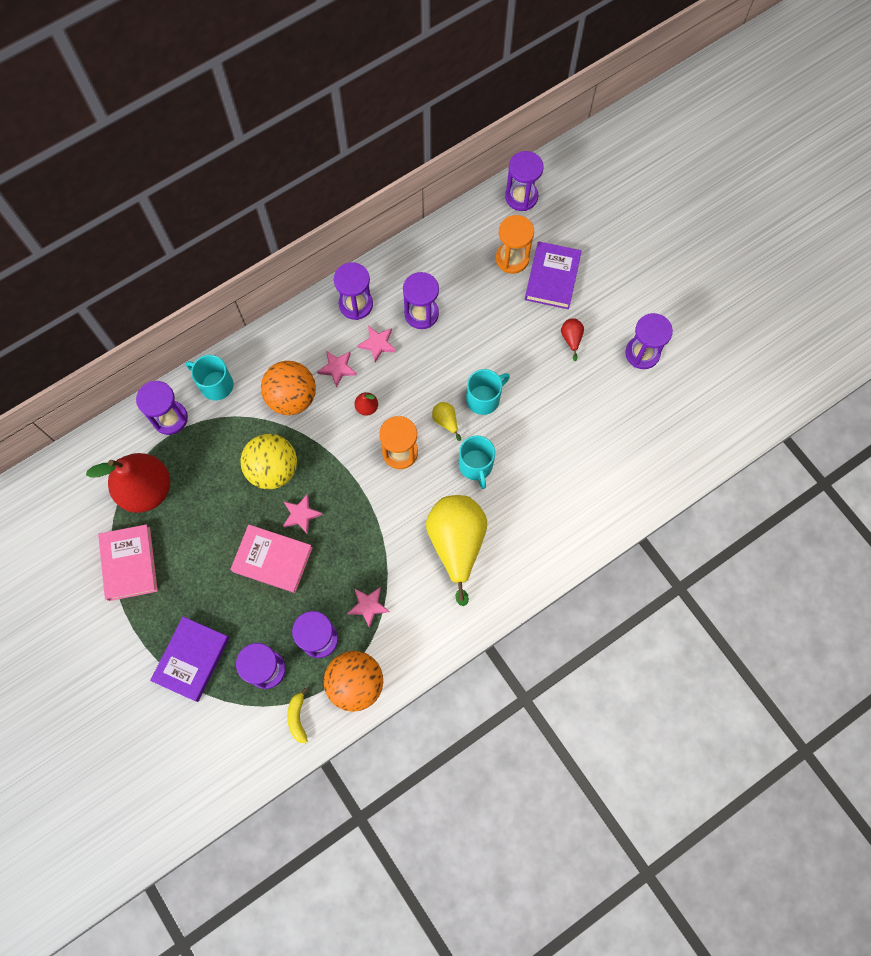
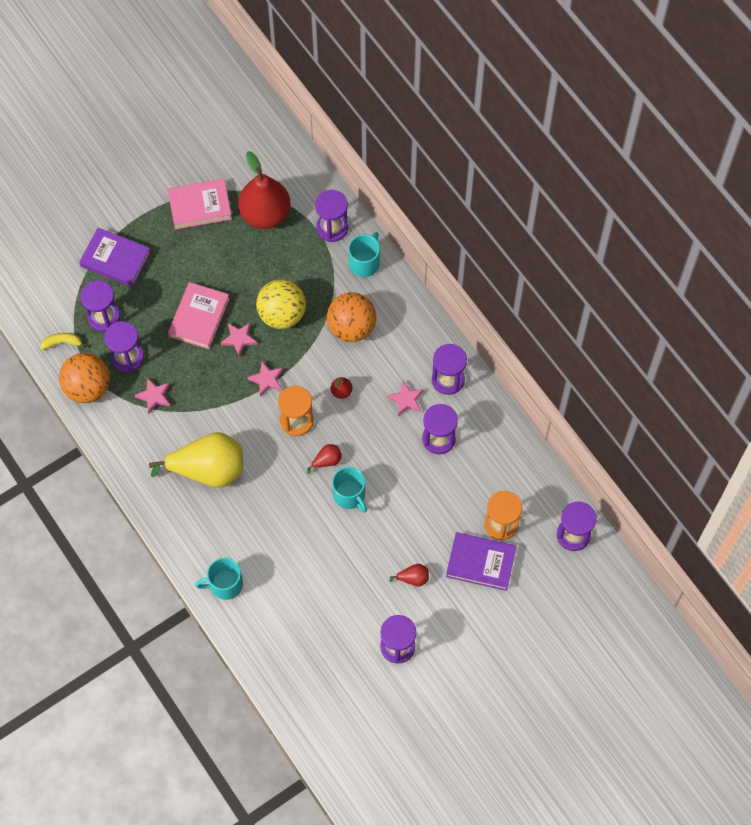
camera: 90 degrees right, 5 degrees down
pink star [317,351,357,388] -> pink star moved to [247,361,283,397]
yellow pear [432,402,461,441] -> red pear [307,444,342,474]
turquoise mug [459,435,495,489] -> turquoise mug moved to [195,558,243,600]

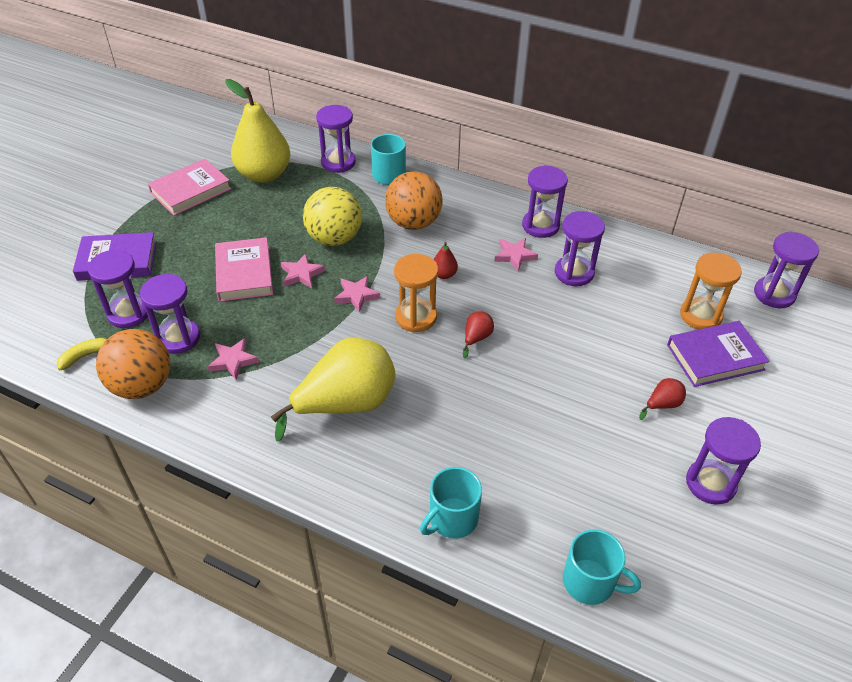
camera: 30 degrees left, 20 degrees down
red pear [238,151,291,229] -> yellow pear [225,79,291,183]
turquoise mug [332,467,367,513] -> turquoise mug moved to [563,529,641,605]

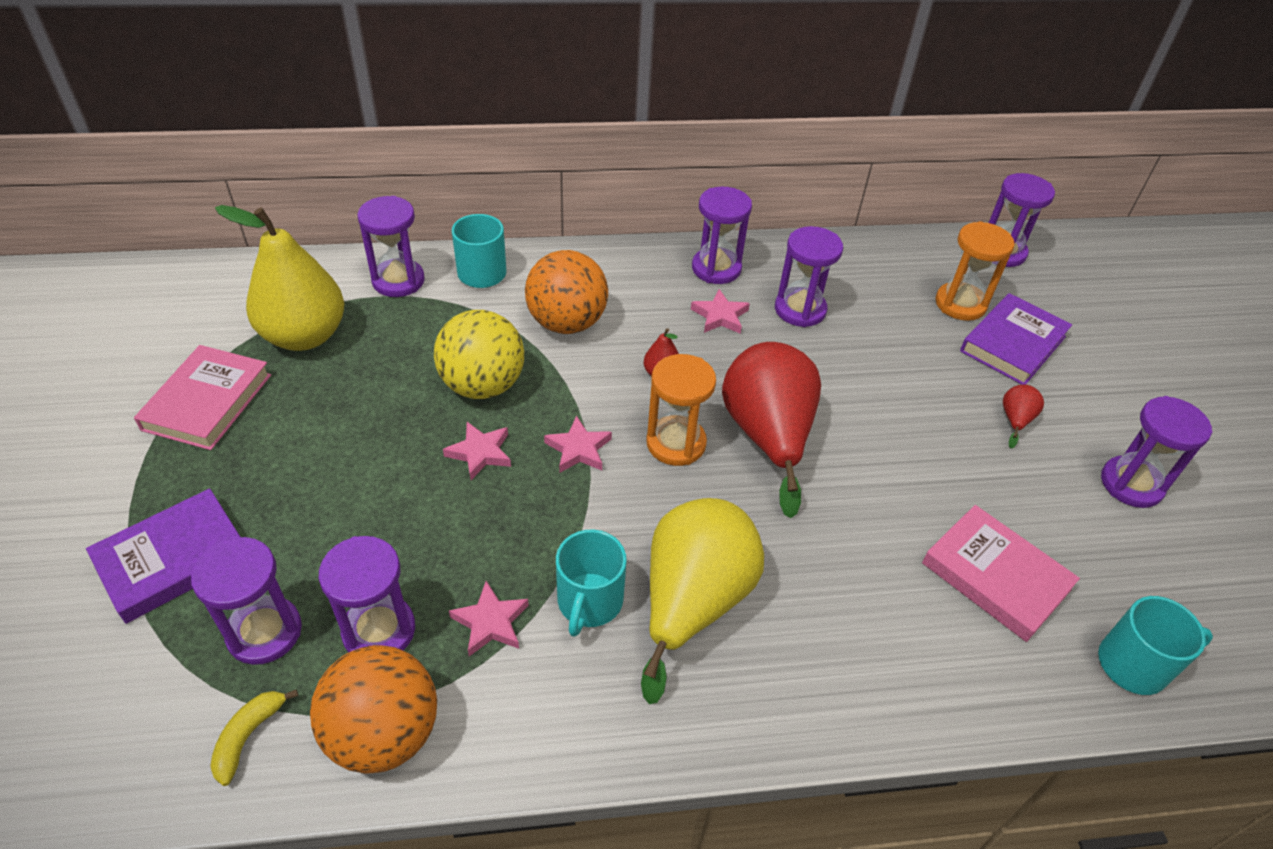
camera: 35 degrees left, 0 degrees up
pink book [215,237,273,302] -> pink book moved to [922,505,1080,642]
turquoise mug [420,467,482,539] -> turquoise mug moved to [556,529,627,637]
red pear [463,311,494,359] -> red pear [722,342,821,518], size x2.45

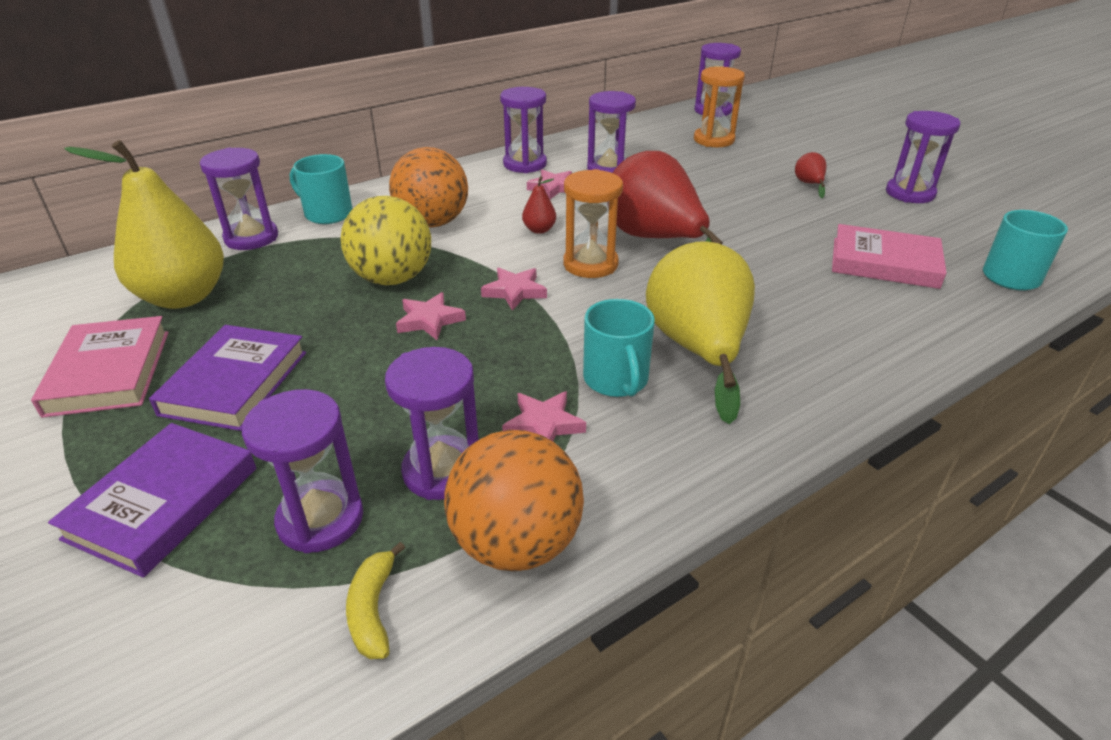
camera: 25 degrees left, 10 degrees down
purple book [960,293,1072,385] -> purple book moved to [149,325,306,431]

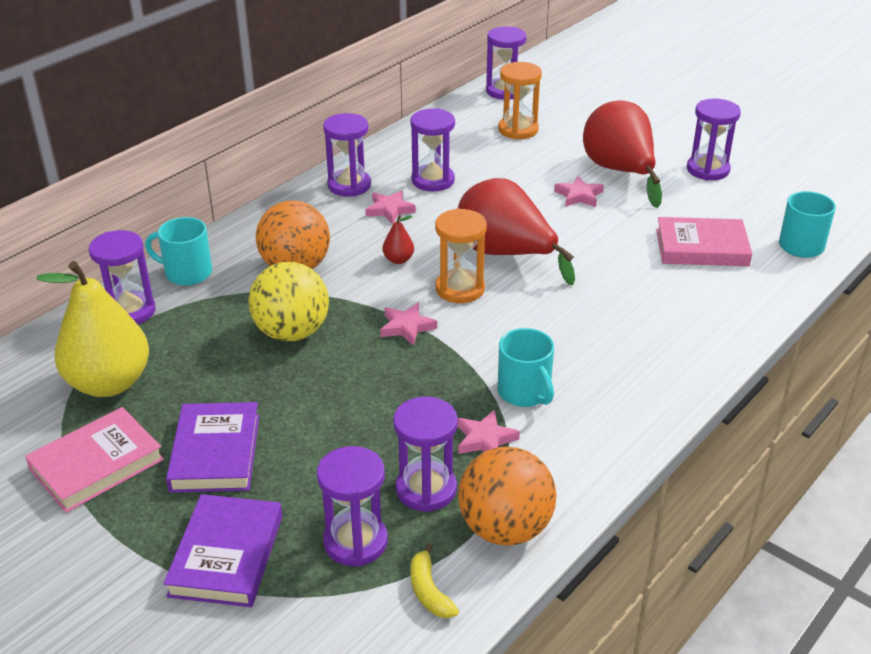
camera: 15 degrees left, 0 degrees up
pink book [31,316,169,418] -> pink book turned 75 degrees clockwise [25,407,164,513]
pink star [396,292,466,340] -> pink star moved to [554,176,604,207]
yellow pear [646,241,755,424] -> none
red pear [795,152,827,198] -> red pear [583,100,662,208], size x2.45

